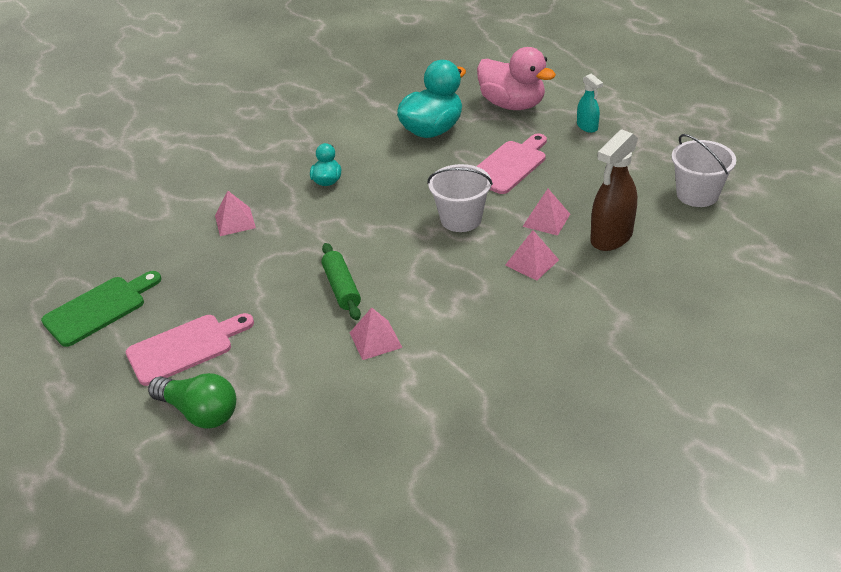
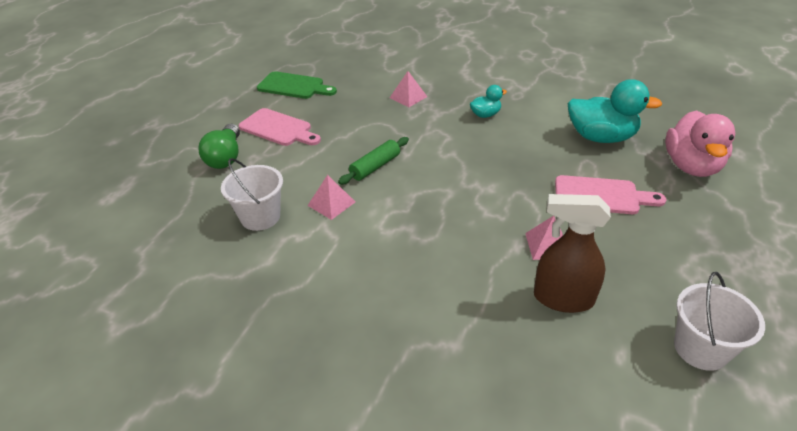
camera: 60 degrees right, 0 degrees up
white bucket [427,164,493,232] -> white bucket moved to [221,158,283,231]
pink pyramid [505,230,559,281] -> none
turquoise spray bottle [577,73,603,133] -> none

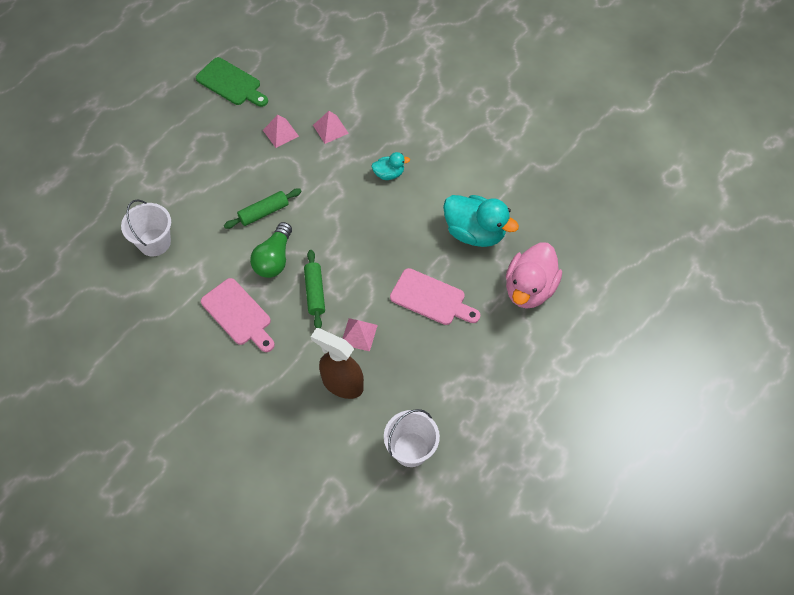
camera: 15 degrees right, 20 degrees up
green light bulb [198,124,240,169] -> green light bulb moved to [250,222,292,278]
pink cutting board [238,108,321,146] -> pink cutting board moved to [201,278,275,352]
pink pyramid [307,175,355,220] -> pink pyramid moved to [263,115,299,148]
none -> green rolling pin [304,250,325,329]

